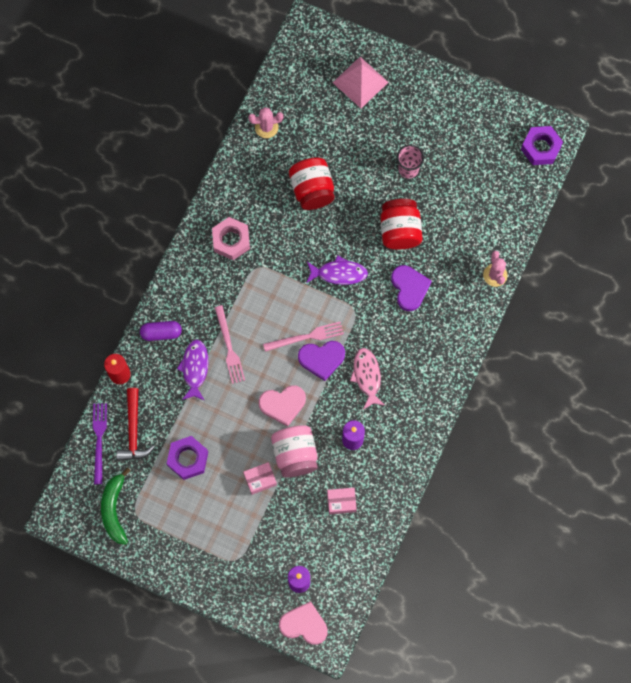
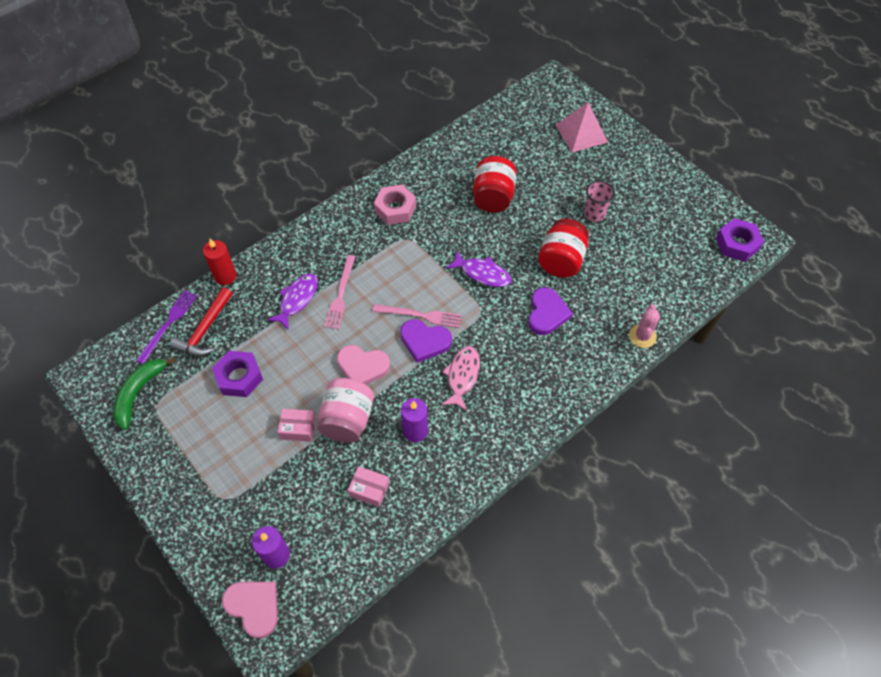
camera: 25 degrees right, 15 degrees down
purple capsule [140,321,182,341] -> none
pink cactus [248,107,283,138] -> none

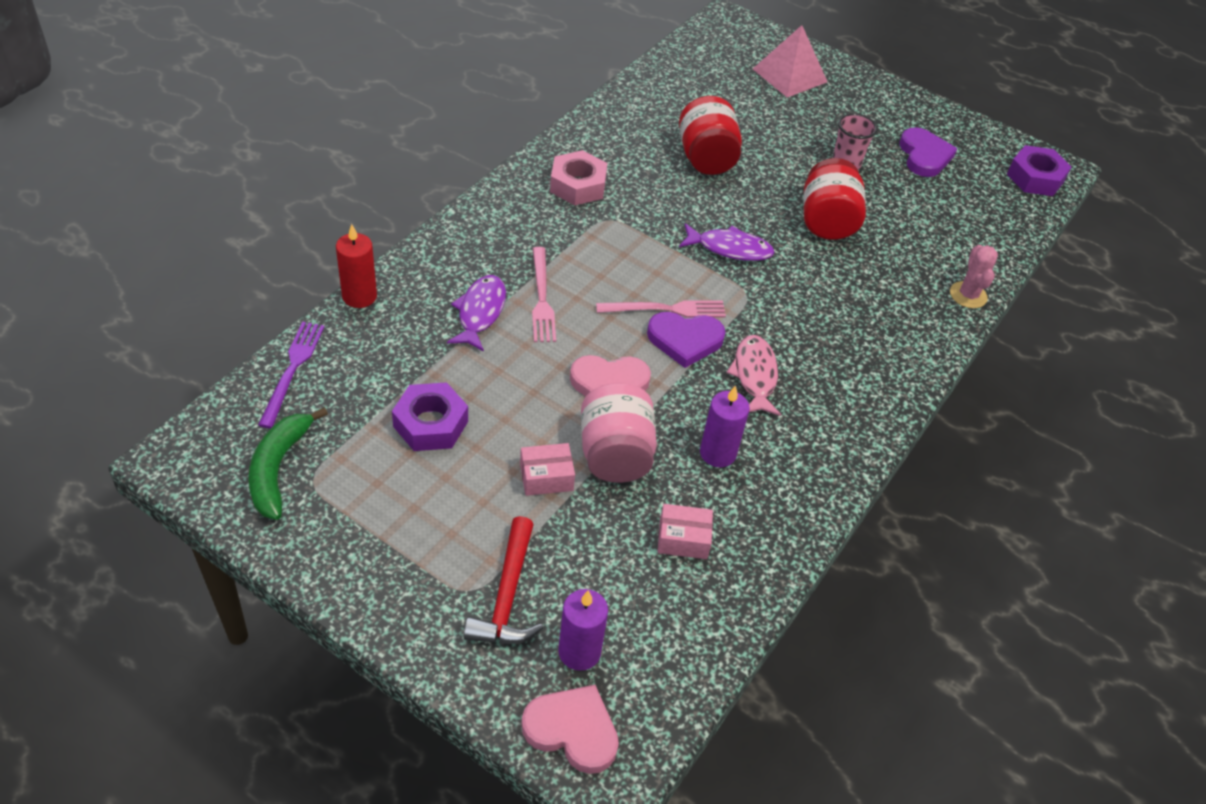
camera: 20 degrees left, 10 degrees down
red hammer [170,287,233,356] -> red hammer moved to [464,516,543,644]
purple heart [528,288,573,335] -> purple heart moved to [900,127,957,177]

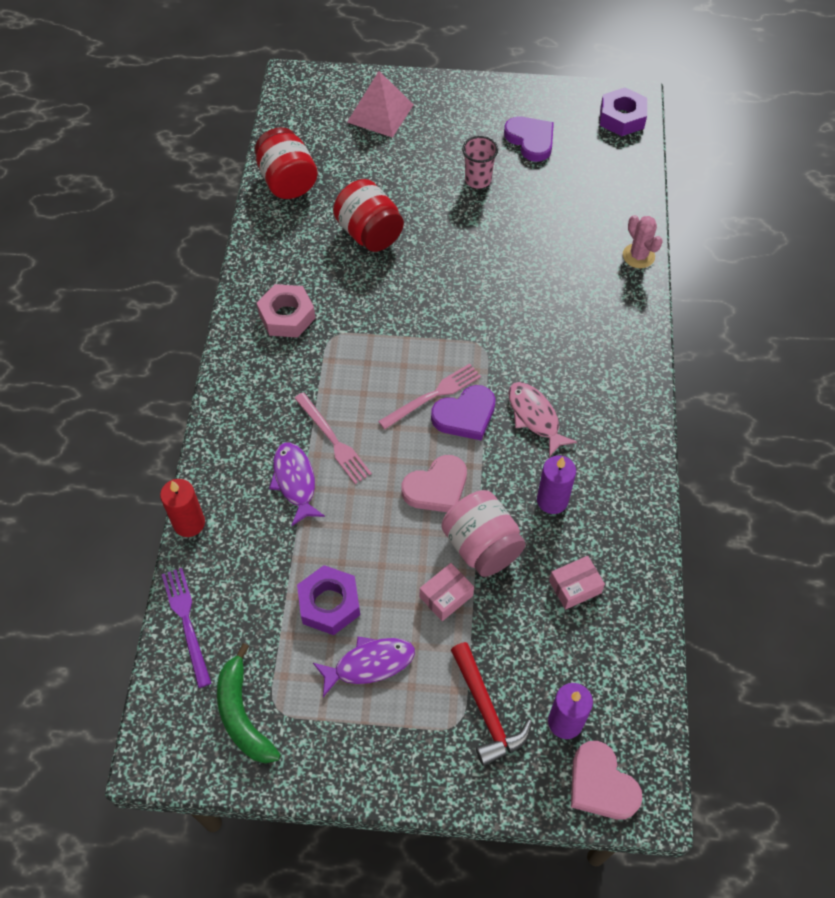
camera: 25 degrees left, 10 degrees up
pink heart [522,685,619,774] -> pink heart turned 120 degrees counterclockwise [571,741,642,820]
purple fish [679,223,775,261] -> purple fish moved to [313,637,415,697]
red jar [803,158,866,240] -> red jar moved to [255,127,318,199]

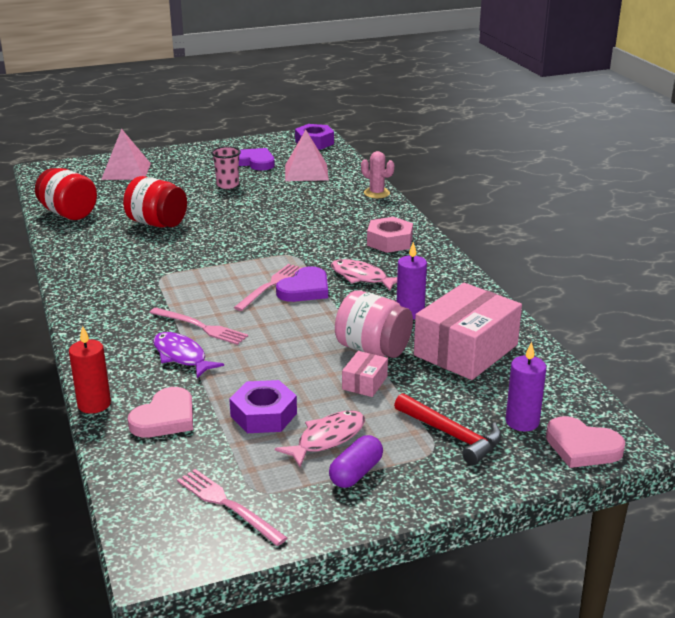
camera: 25 degrees left, 30 degrees down
purple fork [162,568,211,688] -> none
green banana [217,643,281,763] -> pink fork [177,469,287,546]
pink nut [257,284,315,338] -> pink nut moved to [367,217,413,253]
purple fish [313,637,415,697] -> pink fish [275,411,365,467]
pink heart [401,455,467,512] -> pink heart moved to [128,387,193,438]
pink box [549,556,605,610] -> pink box [414,283,522,380], size x2.22
none -> pink pyramid [285,130,329,181]
none -> purple capsule [329,435,383,488]

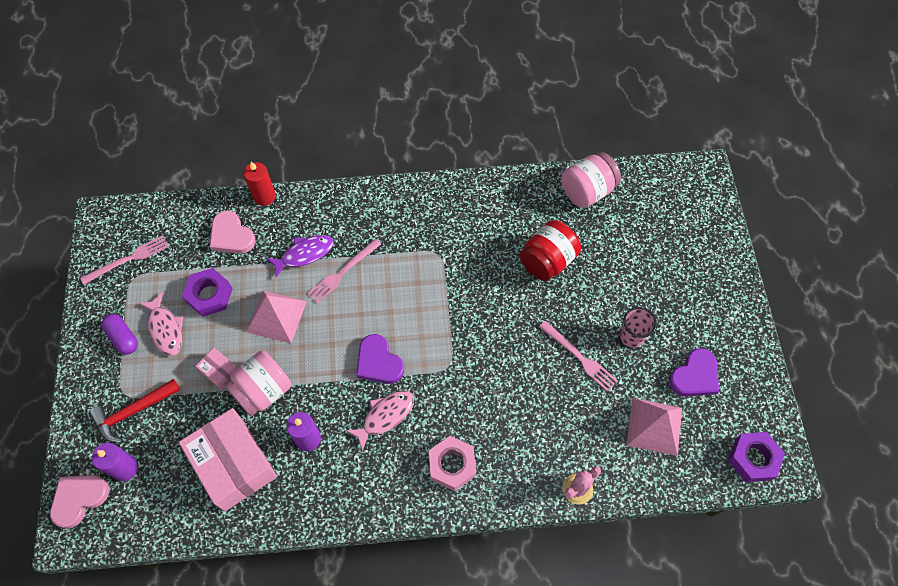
camera: 105 degrees right, 35 degrees up
red jar [35,168,97,220] -> pink jar [561,152,621,208]
pink pyramid [101,128,151,180] -> pink pyramid moved to [246,291,307,343]
pink fork [234,264,302,311] -> pink fork moved to [539,321,618,392]

